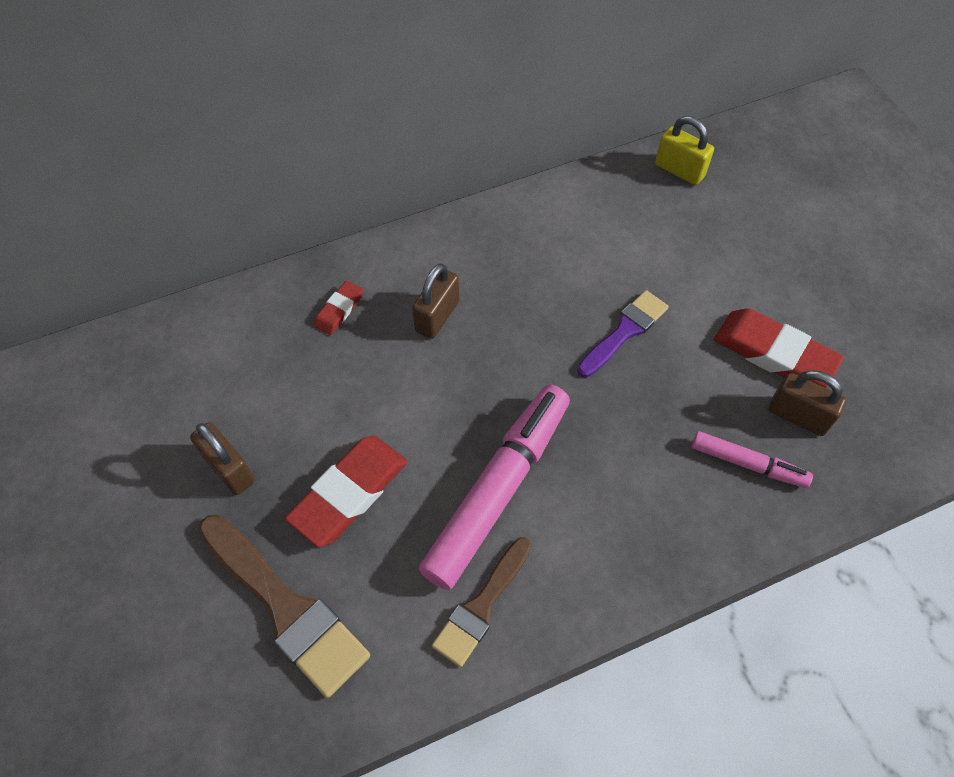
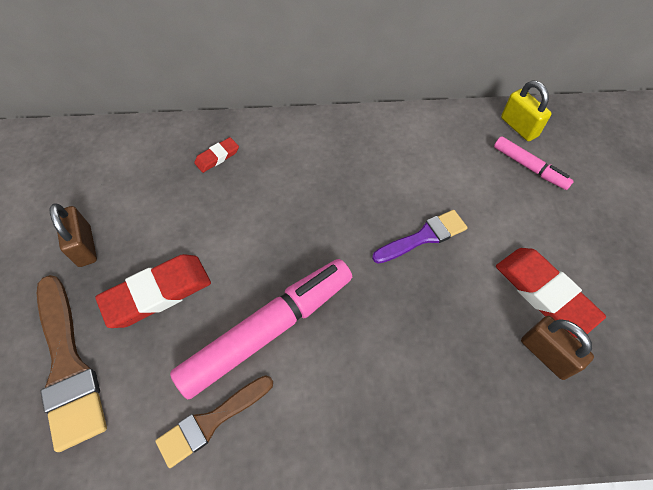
camera: 20 degrees right, 0 degrees up
brown padlock [412,263,459,339] -> none
pink marker [692,431,813,488] -> pink marker moved to [494,136,574,190]

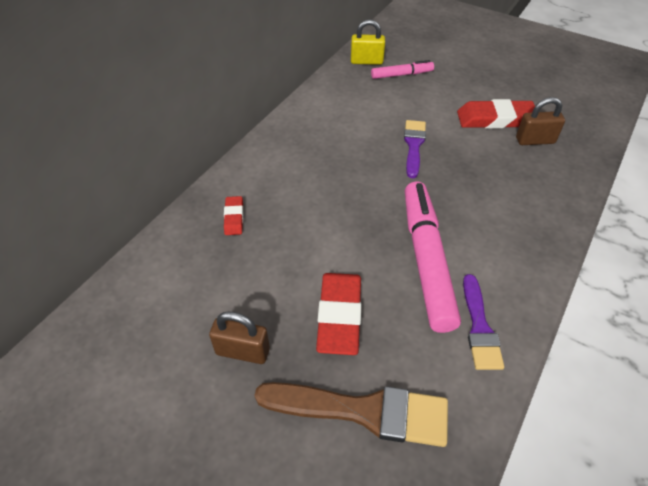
camera: 55 degrees left, 10 degrees down
brown brush [155,375,273,468] -> purple brush [463,274,504,370]

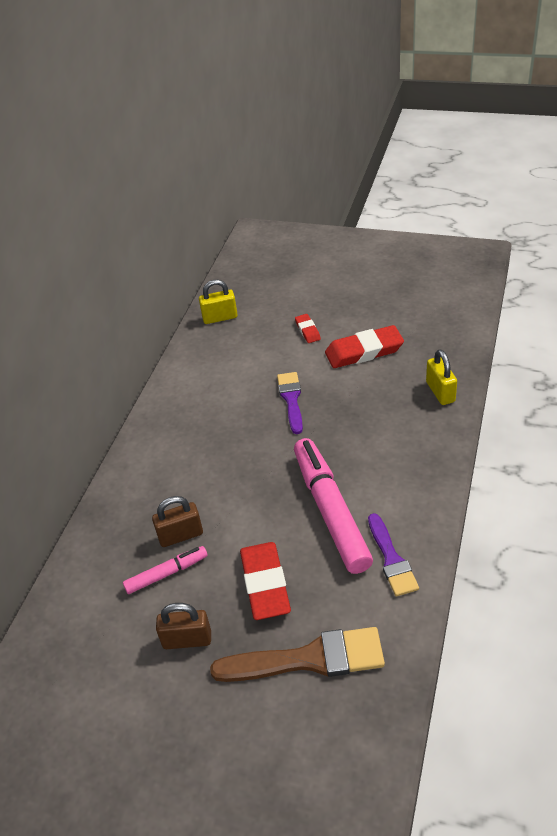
camera: 10 degrees left, 5 degrees down
red eraser [224,196,243,235] -> red eraser moved to [295,314,321,343]
pink marker [371,60,434,79] -> pink marker moved to [123,546,208,594]
brown padlock [516,97,565,145] -> brown padlock moved to [152,496,203,547]
none -> yellow padlock [426,349,457,405]

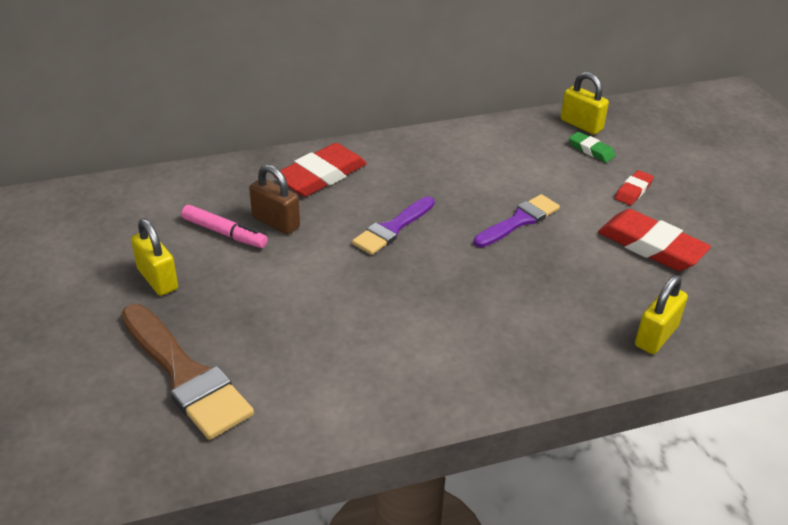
camera: 50 degrees right, 5 degrees down
brown padlock [156,603,211,649] -> yellow padlock [131,218,178,296]
red eraser [240,542,291,620] -> red eraser moved to [273,143,367,197]
pink marker [294,438,373,574] -> none
purple brush [368,513,419,596] -> purple brush moved to [352,196,435,255]
none -> green eraser [569,132,615,162]

